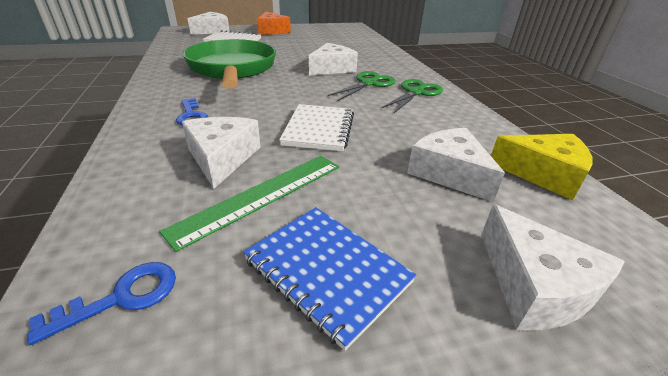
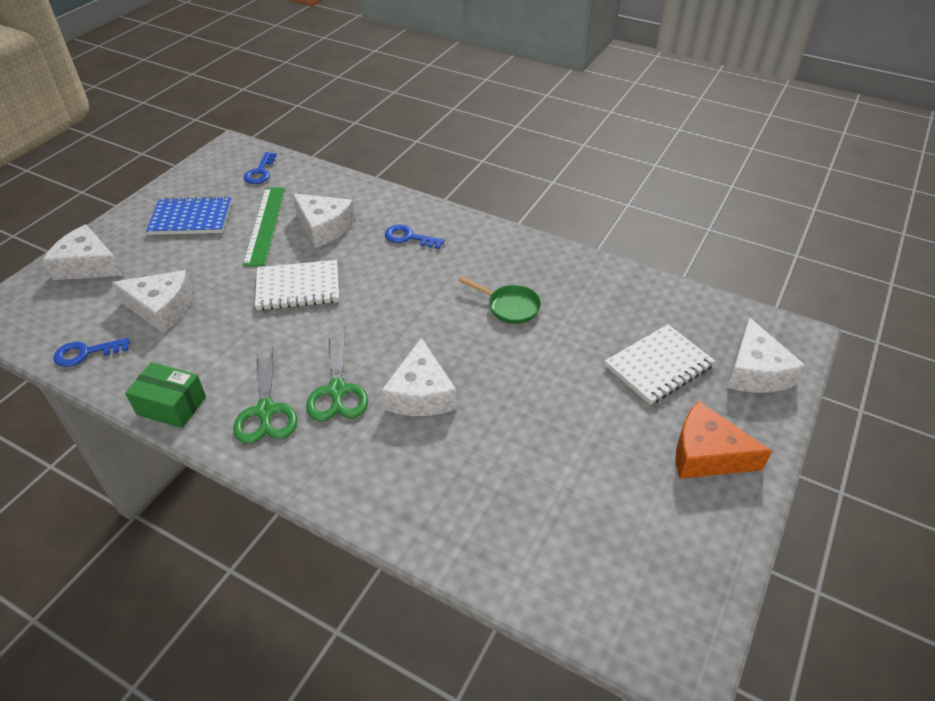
camera: 135 degrees right, 10 degrees up
green pan [183,39,276,88] -> green pan [459,277,541,324], size x0.41
white notebook [279,104,354,151] -> white notebook turned 60 degrees counterclockwise [255,260,339,311]
yellow cheese [491,134,593,200] -> blue key [53,338,130,367]
none -> green box [125,362,206,428]

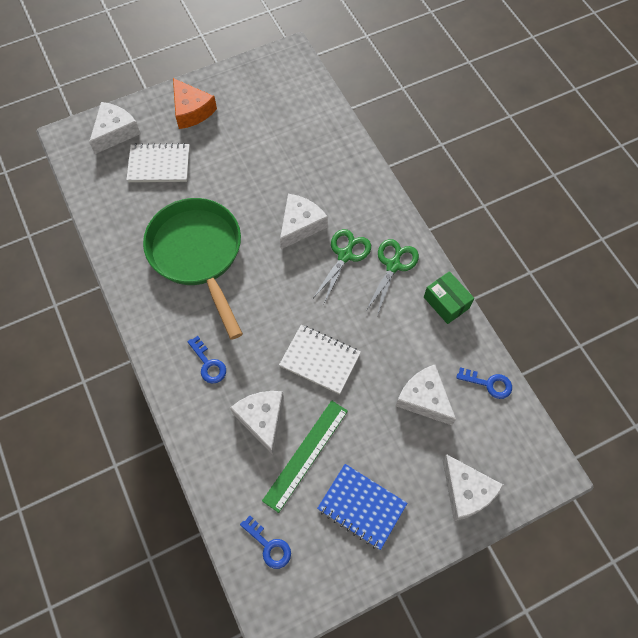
camera: 145 degrees left, 20 degrees up
blue key [244,152,277,184] -> blue key turned 90 degrees clockwise [240,516,291,569]
green pan [459,277,541,324] -> green pan [143,198,243,340], size x2.45

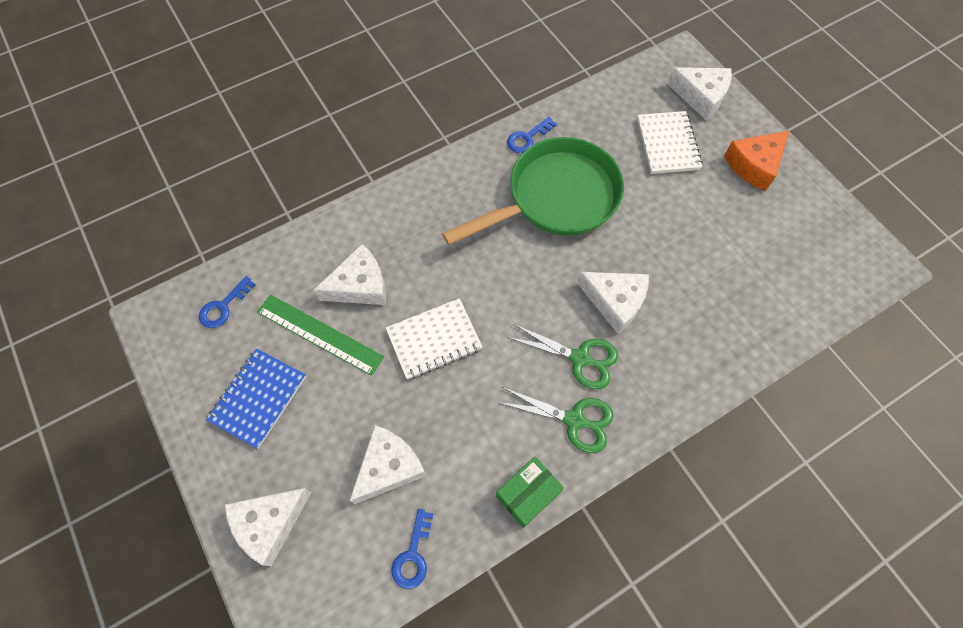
camera: 85 degrees right, 0 degrees up
blue key [187,336,226,384] -> blue key moved to [507,117,557,153]
white notebook [279,325,361,394] -> white notebook turned 45 degrees clockwise [386,298,482,380]

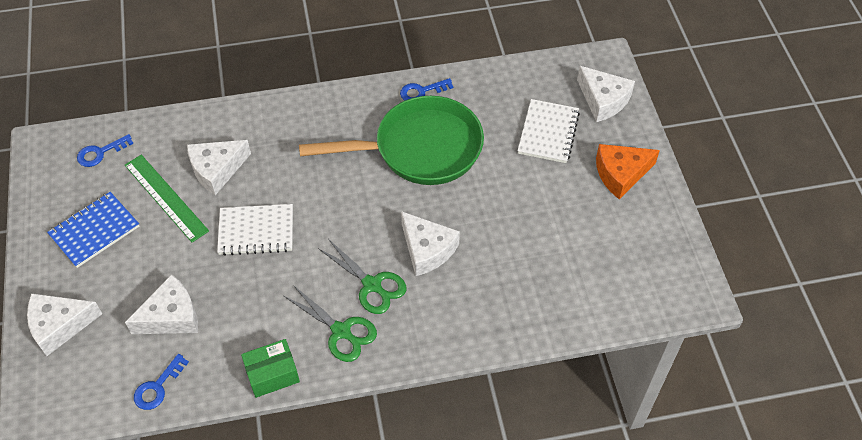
camera: 20 degrees right, 10 degrees down
white cheese [314,244,386,305] -> white cheese turned 150 degrees clockwise [187,140,251,195]

